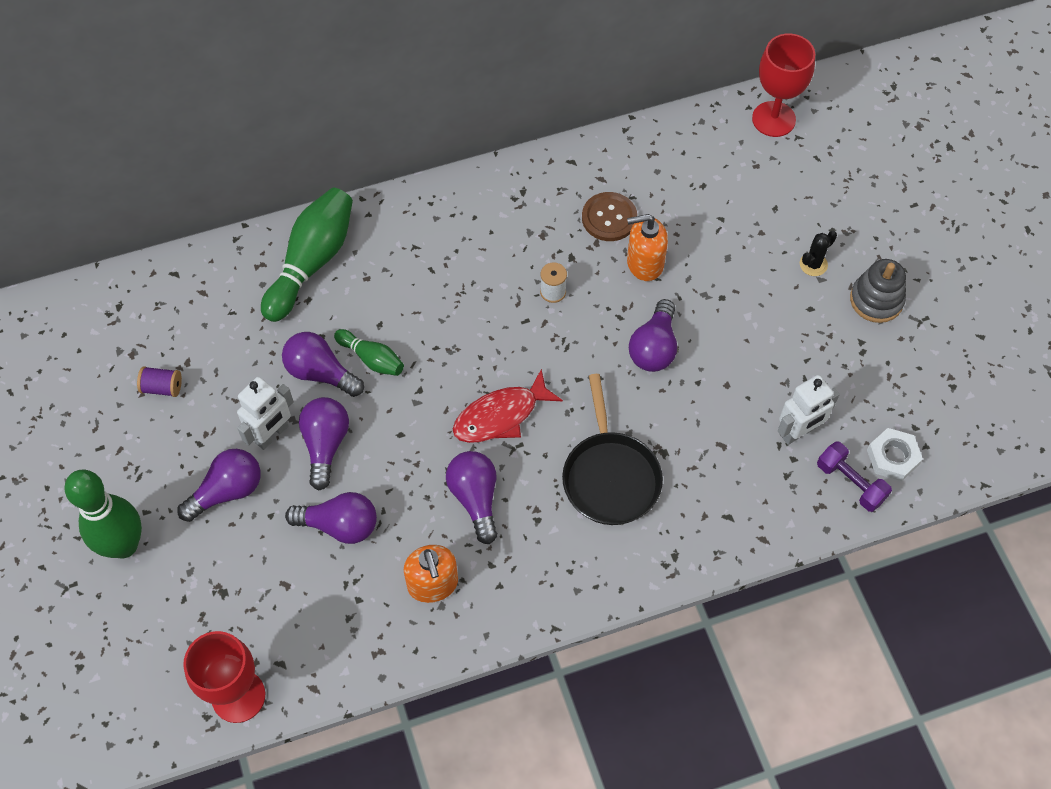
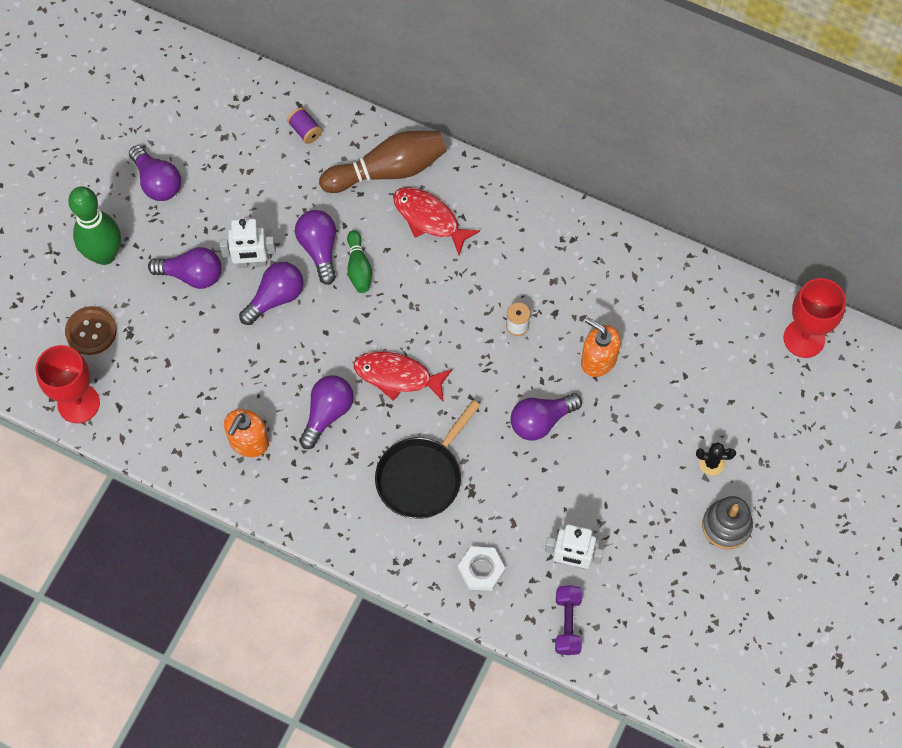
camera: 45 degrees right, 5 degrees up
purple spool [137,366,182,397] -> purple spool moved to [287,107,322,144]
green bowling pin [261,188,353,322] -> brown bowling pin [319,131,447,193]
purple light bulb [285,492,377,544] -> purple light bulb moved to [129,145,181,201]
brown button [582,192,637,241] -> brown button moved to [65,306,117,355]
white nut [867,428,923,481] -> white nut moved to [458,547,505,591]
none -> red fish [393,187,480,255]

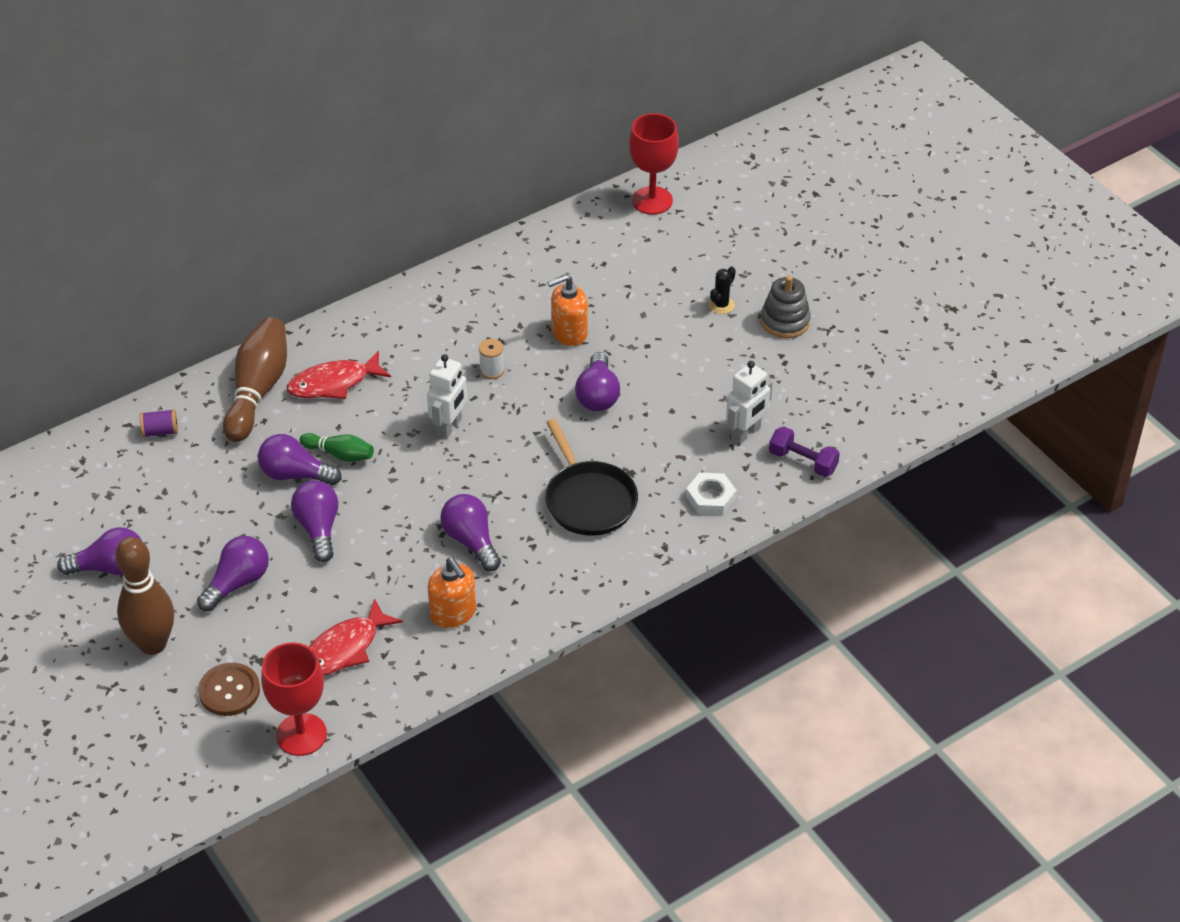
camera: 60 degrees left, 20 degrees down
green bowling pin [68,186,121,265] -> brown bowling pin [115,537,174,655]
white robot [220,218,276,268] -> white robot moved to [427,354,467,439]
red fish [354,351,453,402] -> red fish moved to [309,598,403,676]

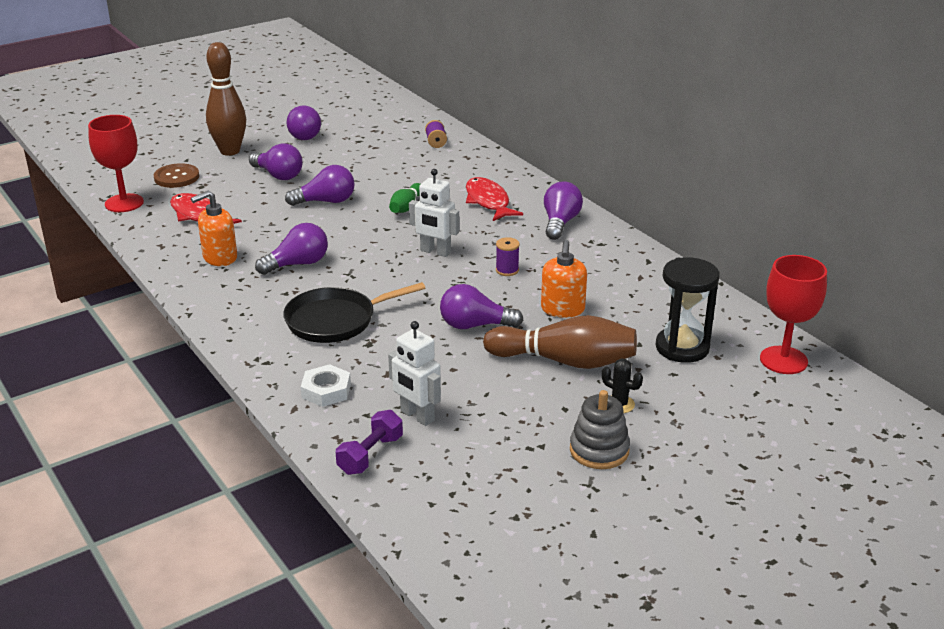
camera: 90 degrees right, 15 degrees down
brown bowling pin [223,317,287,442] -> brown bowling pin moved to [483,315,637,369]
purple light bulb [258,434,342,485] -> purple light bulb moved to [544,181,583,240]
white spool [479,339,504,379] -> purple spool [496,237,520,276]
orange soap dispenser [547,274,588,346] -> orange soap dispenser turned 150 degrees counterclockwise [541,240,587,318]
none -> black hourglass [656,257,720,363]

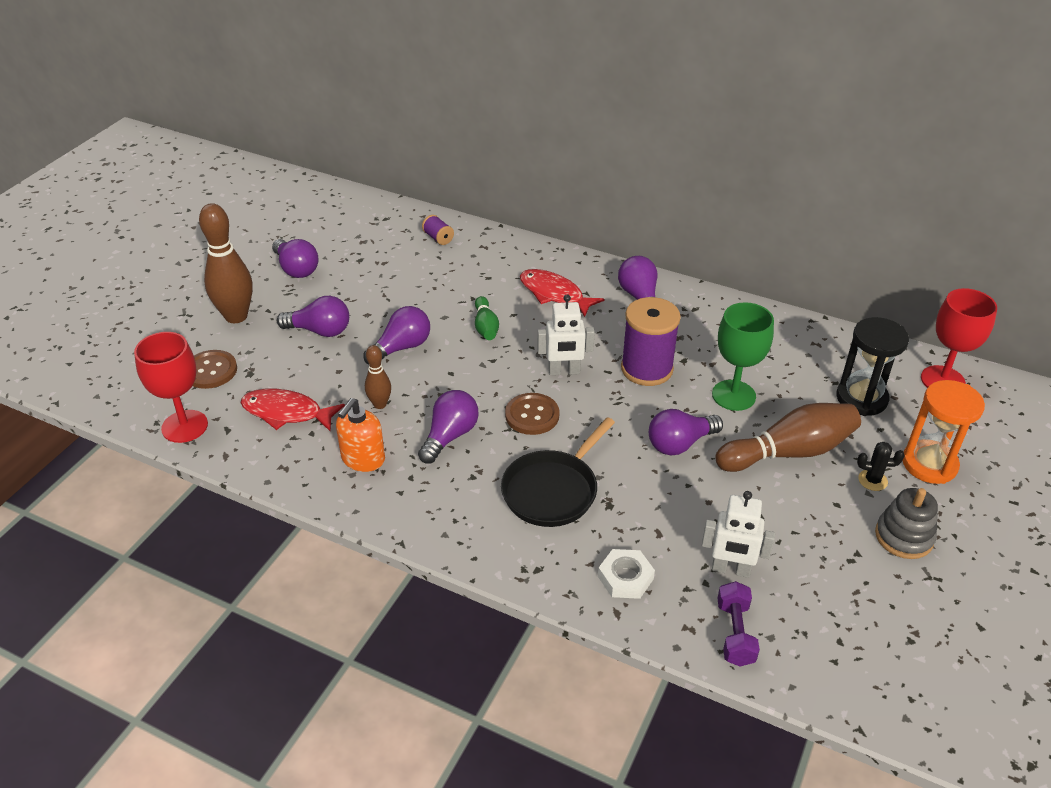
camera: 30 degrees left, 10 degrees up
purple spool [496,237,520,276] -> purple spool [621,297,681,386], size x2.22
orange soap dispenser [541,240,587,318] -> green goblet [712,302,774,411]
none -> brown bowling pin [365,345,391,409]
none -> brown button [505,393,560,435]
none -> orange hourglass [902,380,985,484]

